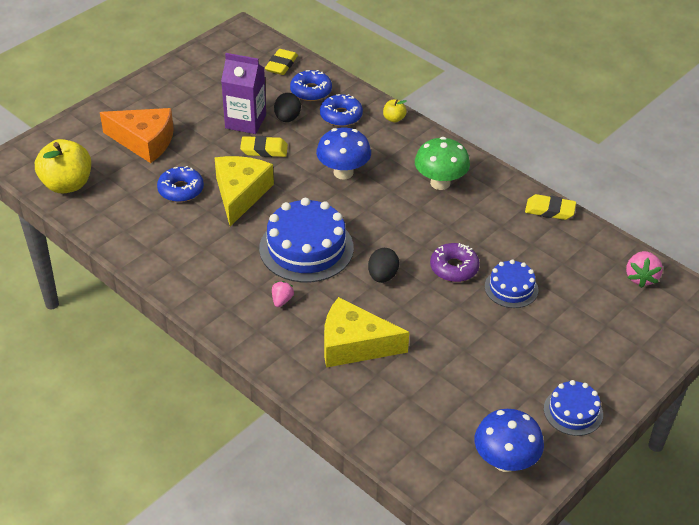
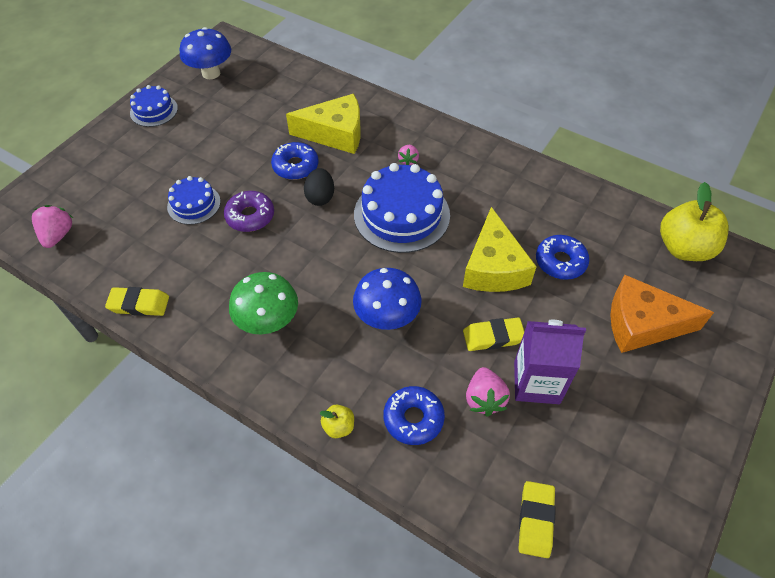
camera: 170 degrees right, 10 degrees up
black egg [274,93,301,122] -> pink strawberry [466,367,510,417]
blue donut [290,70,332,101] -> blue donut moved to [271,142,319,180]

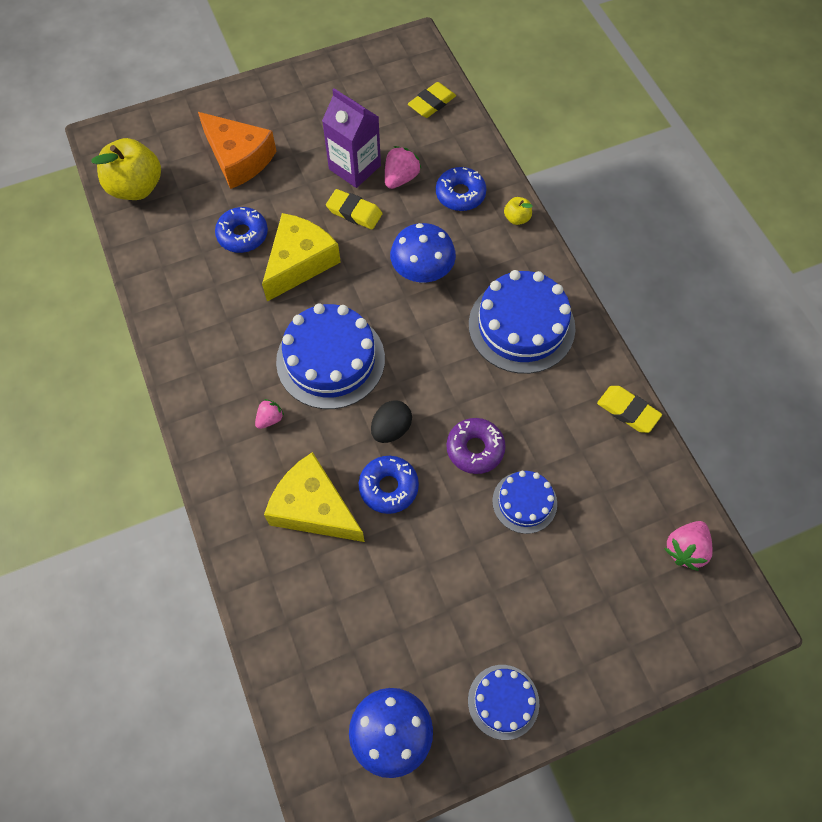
camera: 145 degrees left, 10 degrees up
green mushroom [229,272,298,334] -> blue cake [469,270,575,374]

